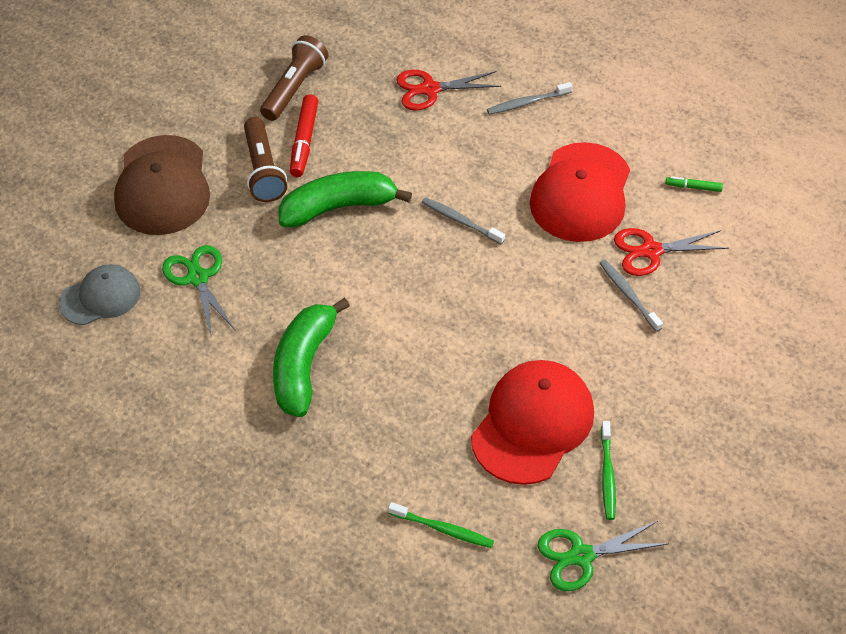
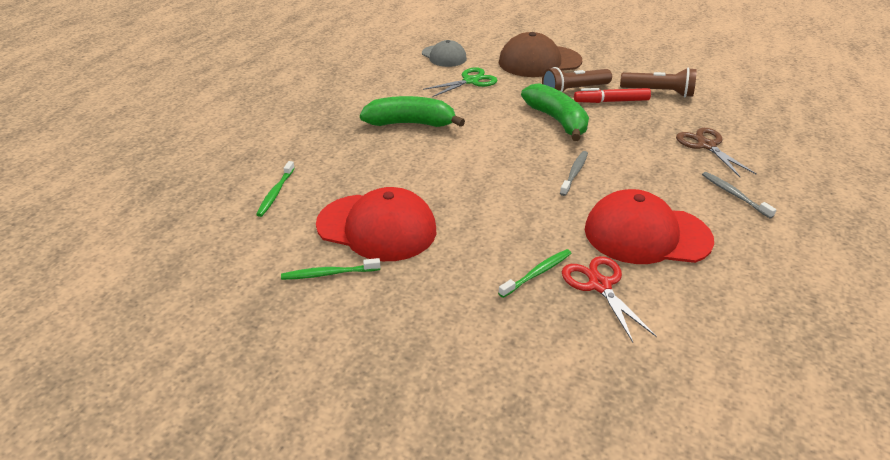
camera: 80 degrees right, 15 degrees down
red scissors [396,70,501,110] -> brown scissors [676,128,757,177]
green scissors [538,521,669,591] -> none
grey toothbrush [600,259,663,332] -> green toothbrush [498,249,572,298]
green marker [665,176,723,192] -> none

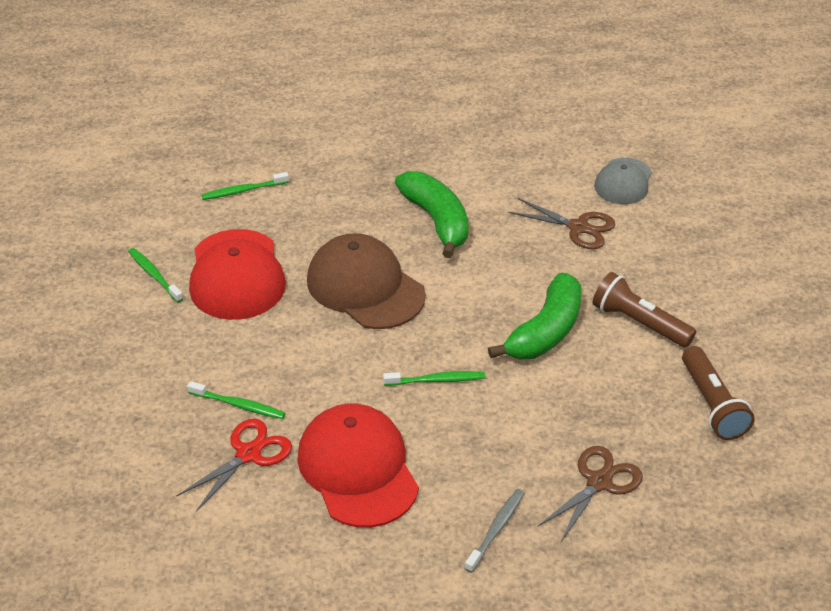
camera: 60 degrees right, 5 degrees up
green scissors [423,67,498,97] -> brown scissors [509,198,615,249]
brown cap [499,32,582,77] -> brown cap moved to [307,233,426,329]
grey toothbrush [560,151,588,196] -> green toothbrush [383,371,485,386]
red marker [574,88,651,103] -> none

